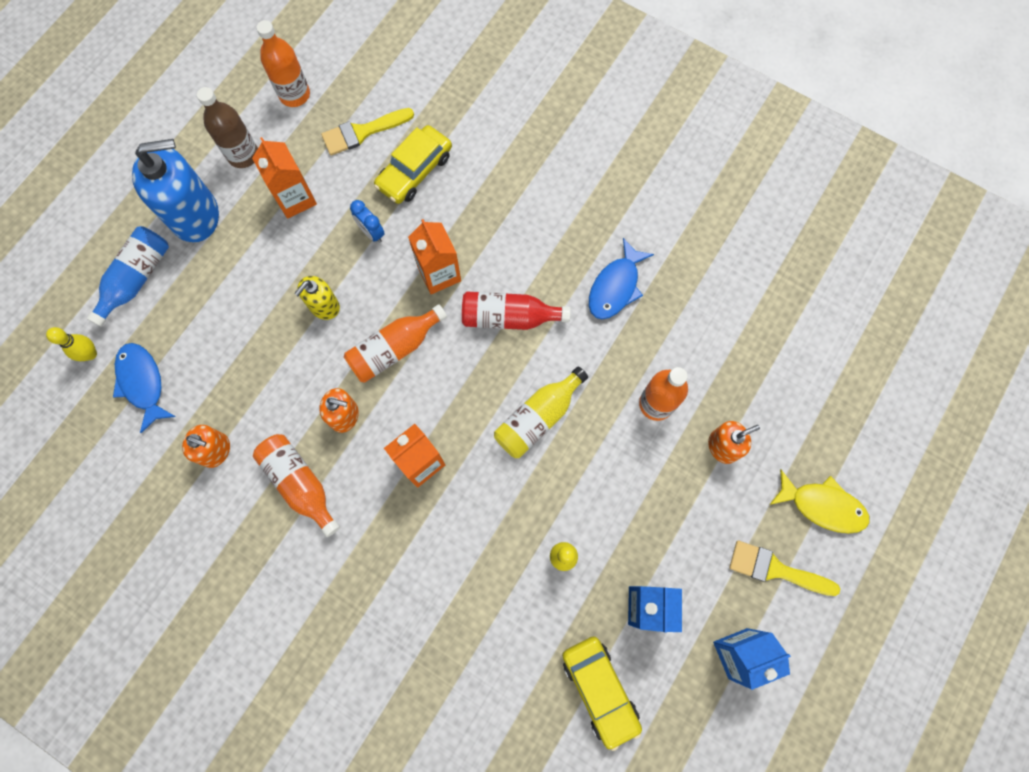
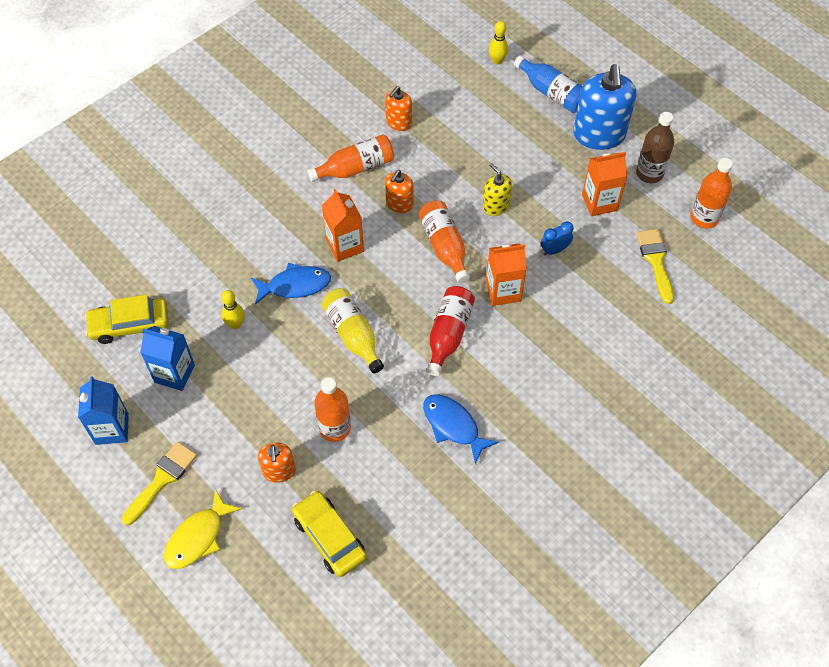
camera: 105 degrees right, 15 degrees down
blue fish [113,343,176,433] -> blue fish moved to [251,263,331,305]
yellow car [374,125,452,204] -> yellow car moved to [292,491,367,577]

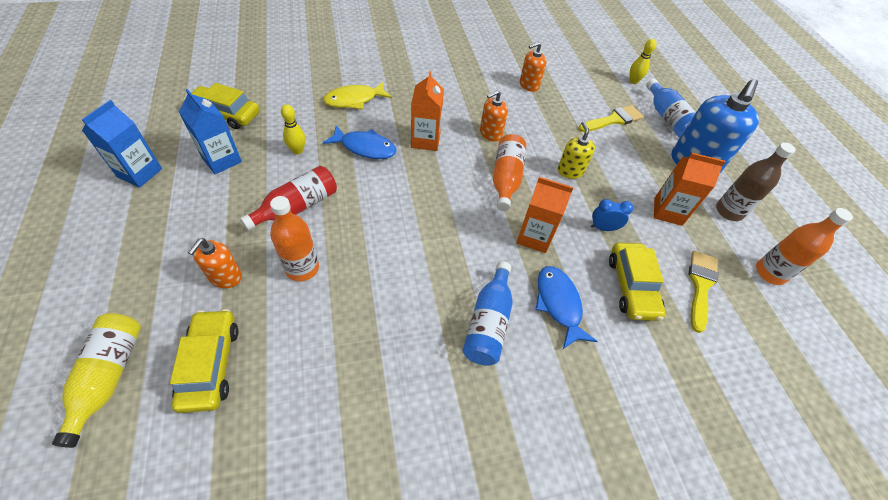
camera: 25 degrees right, 5 degrees down
yellow brush [122,442,197,525] -> yellow brush moved to [578,105,644,132]
yellow fish [164,489,242,569] -> yellow fish moved to [323,81,392,110]
orange bottle [307,134,394,182] -> none
yellow bottle [321,288,384,373] -> yellow bottle moved to [52,313,141,448]
blue fish [423,394,499,464] -> blue fish moved to [536,266,597,349]
red bottle [427,286,475,376] -> red bottle moved to [240,166,337,231]
none -> blue bottle [462,261,513,366]
none -> yellow car [609,243,666,321]

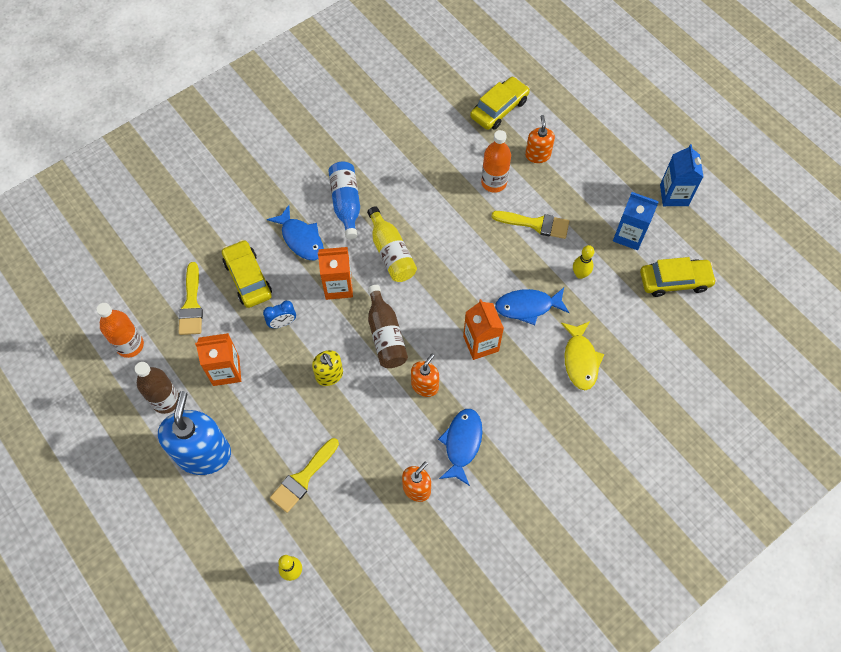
camera: 160 degrees right, 10 degrees up
yellow bottle [52,313,141,448] -> yellow bottle moved to [367,206,417,282]
yellow car [170,309,239,413] -> yellow car turned 105 degrees counterclockwise [470,77,530,130]
red bottle [240,166,337,231] -> yellow brush [491,211,569,239]
yellow fish [323,81,392,110] -> yellow fish turned 135 degrees clockwise [561,321,604,390]
orange bottle [493,134,526,211] -> brown bottle [368,285,408,368]
blue bottle [646,79,696,138] -> none
none -> blue fish [438,409,482,486]

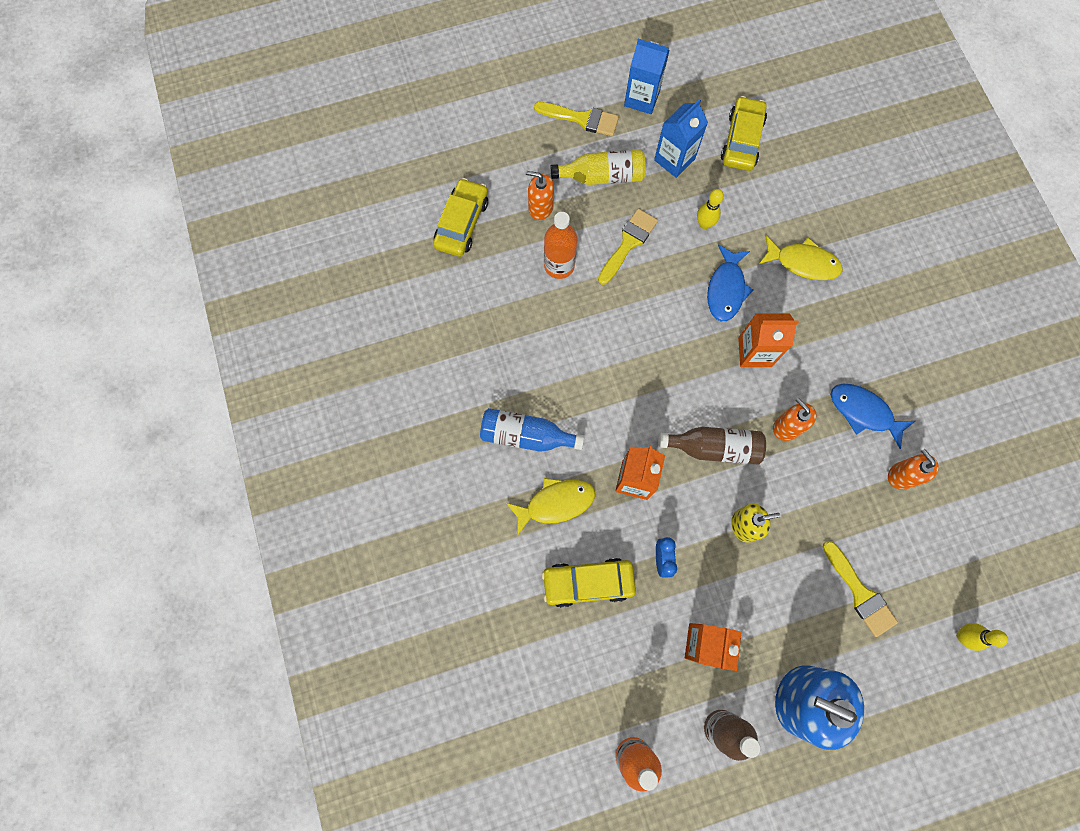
camera: 70 degrees left, 10 degrees up
yellow brush [178,262,203,335] -> yellow brush moved to [534,102,619,136]
blue fish [267,205,324,260] -> yellow fish [506,478,595,536]
yellow bottle [367,206,417,282] -> yellow bottle moved to [551,149,646,185]
yellow car [470,77,530,130] -> yellow car turned 45 degrees clockwise [433,178,488,257]

